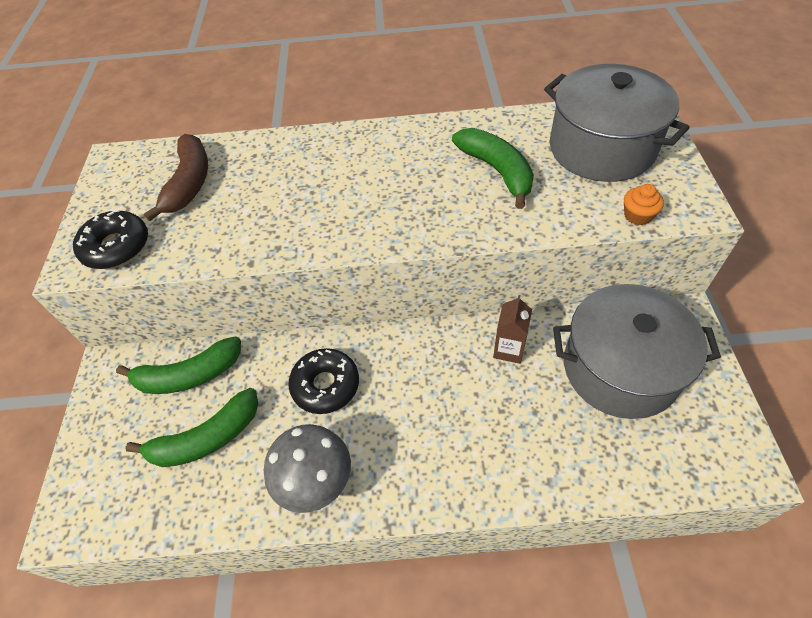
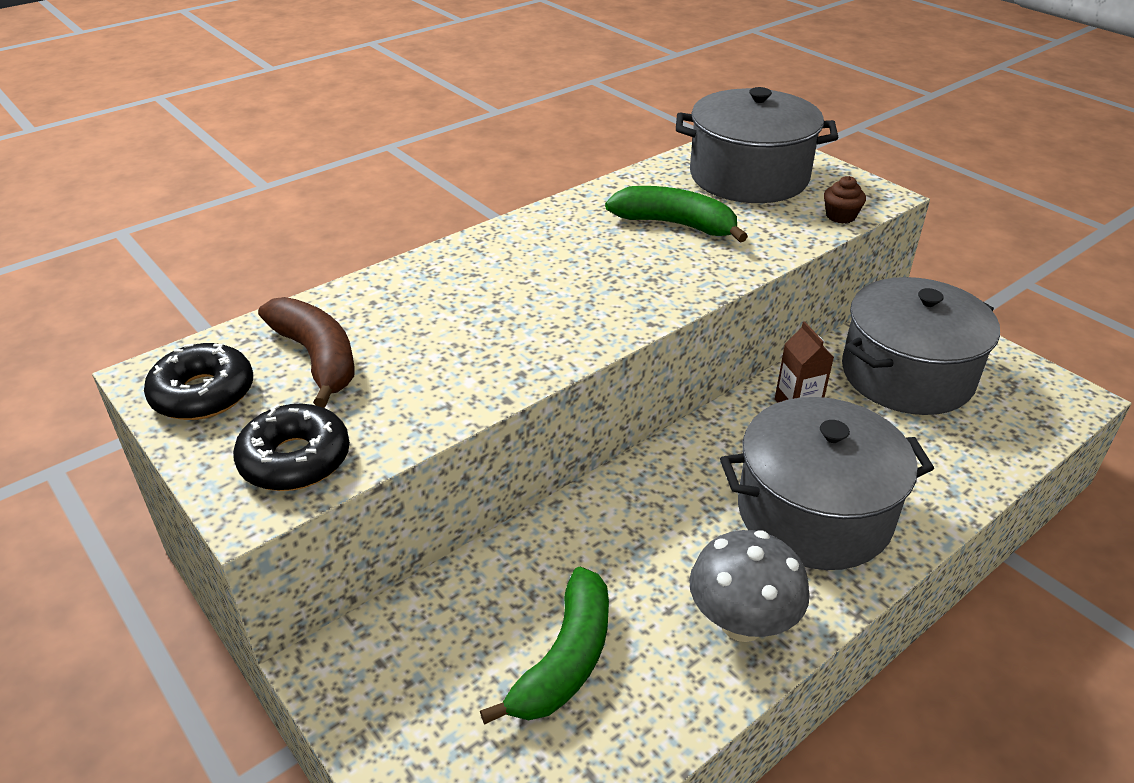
camera: 40 degrees left, 15 degrees down
green banana [116,336,241,394] -> none
black donut [288,348,359,414] -> black donut moved to [144,343,253,420]
orange cupcake [624,184,664,225] -> brown cupcake [824,176,866,224]
none -> grey pot [720,397,934,570]

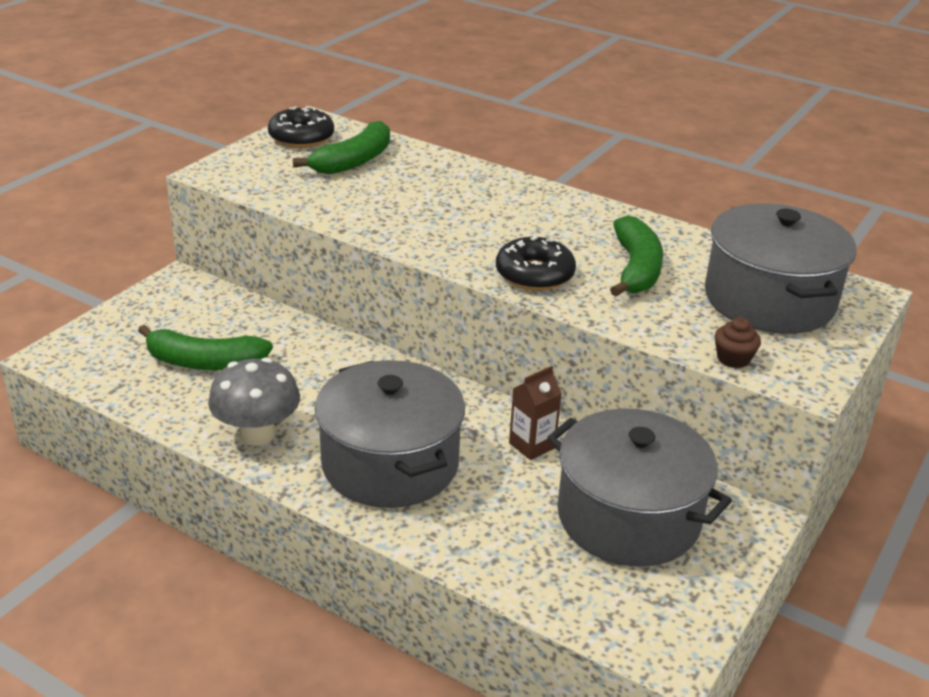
camera: 70 degrees right, 5 degrees down
black donut [233,404,350,491] -> black donut moved to [496,236,576,290]
brown banana [258,297,354,408] -> green banana [293,121,390,174]

